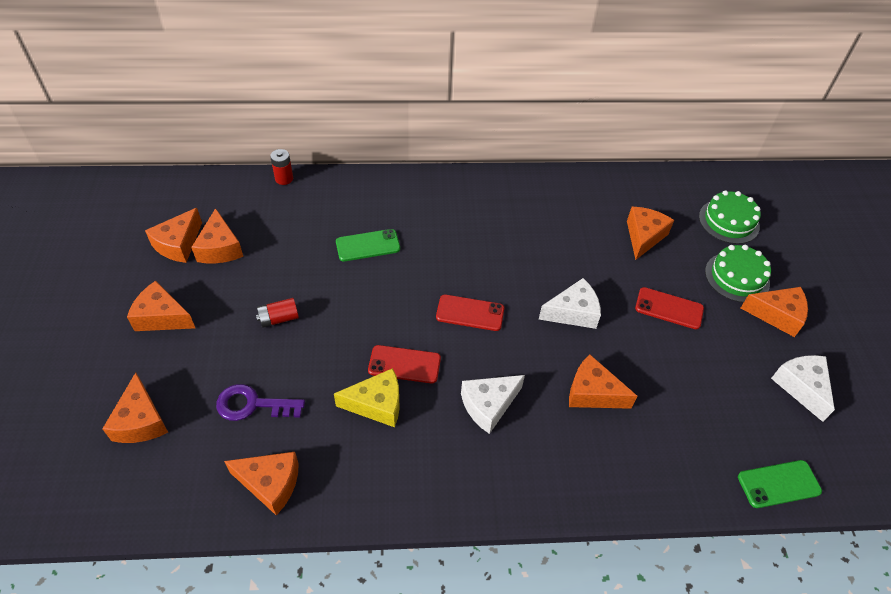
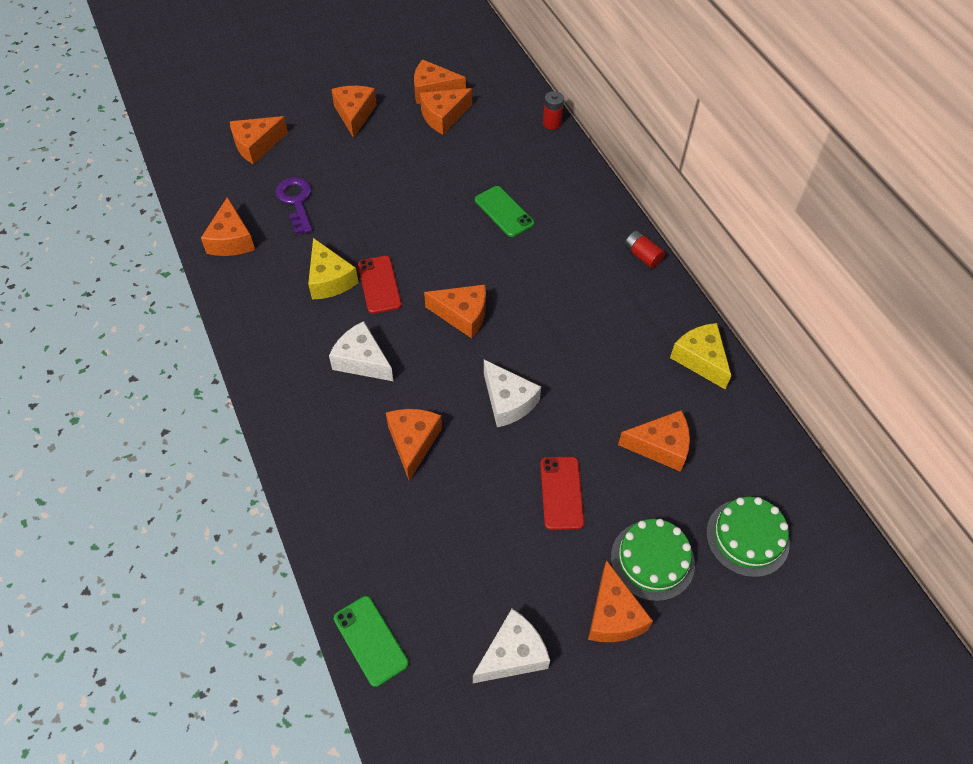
camera: 70 degrees right, 5 degrees up
red battery [256,298,299,327] -> red battery moved to [624,230,665,268]
red phone [436,294,504,331] -> orange cheese [424,284,486,338]
none -> yellow cheese [670,323,731,389]

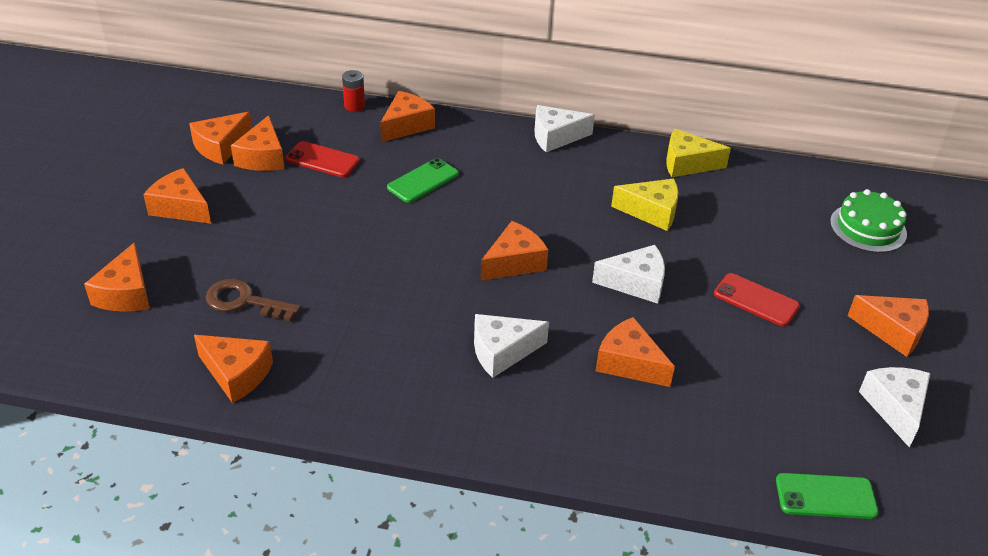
camera: 55 degrees left, 15 degrees down
purple key [276,177,313,234] -> brown key [206,279,301,322]
yellow cheese [308,238,358,300] -> yellow cheese moved to [611,179,678,231]
red phone [358,256,402,314] -> red phone moved to [285,141,360,177]
green phone [475,186,534,237] -> green phone turned 45 degrees counterclockwise [387,158,459,203]
green cake [611,519,695,601] -> none
orange cheese [618,410,690,472] -> orange cheese moved to [380,91,435,142]
red battery [624,230,665,268] -> white cheese [534,105,595,152]

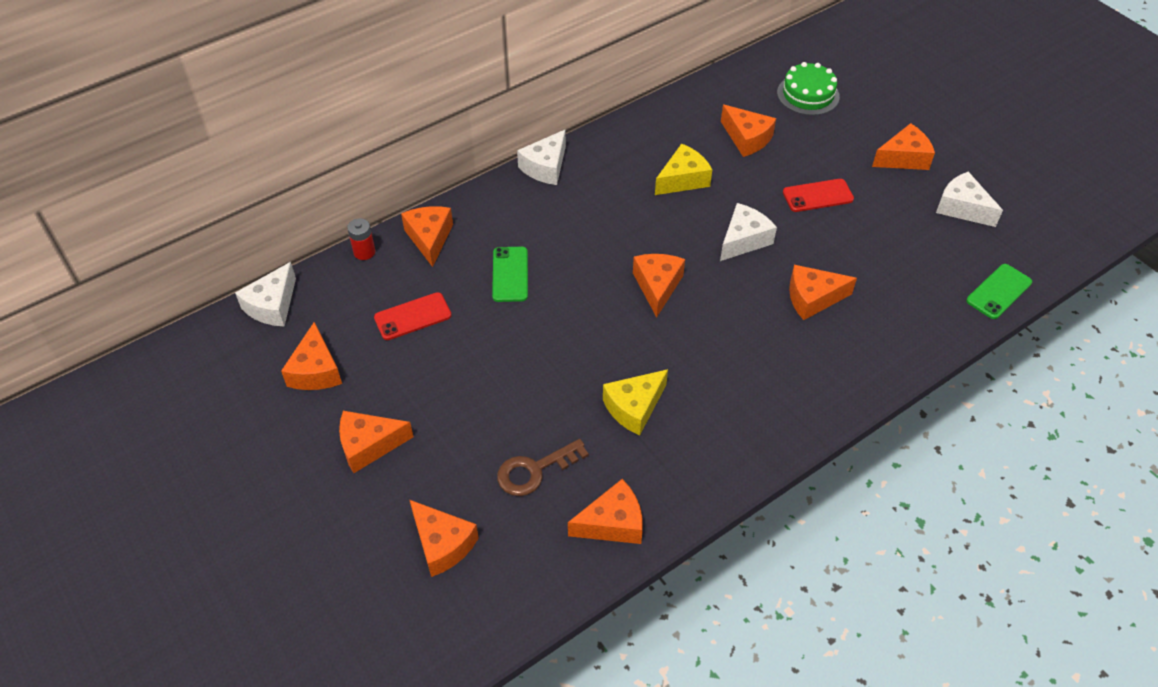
camera: 45 degrees left, 10 degrees up
orange cheese [231,115,285,171] -> orange cheese moved to [721,105,776,157]
white cheese [474,314,549,378] -> white cheese moved to [235,262,296,326]
yellow cheese [666,129,731,177] -> yellow cheese moved to [603,369,668,436]

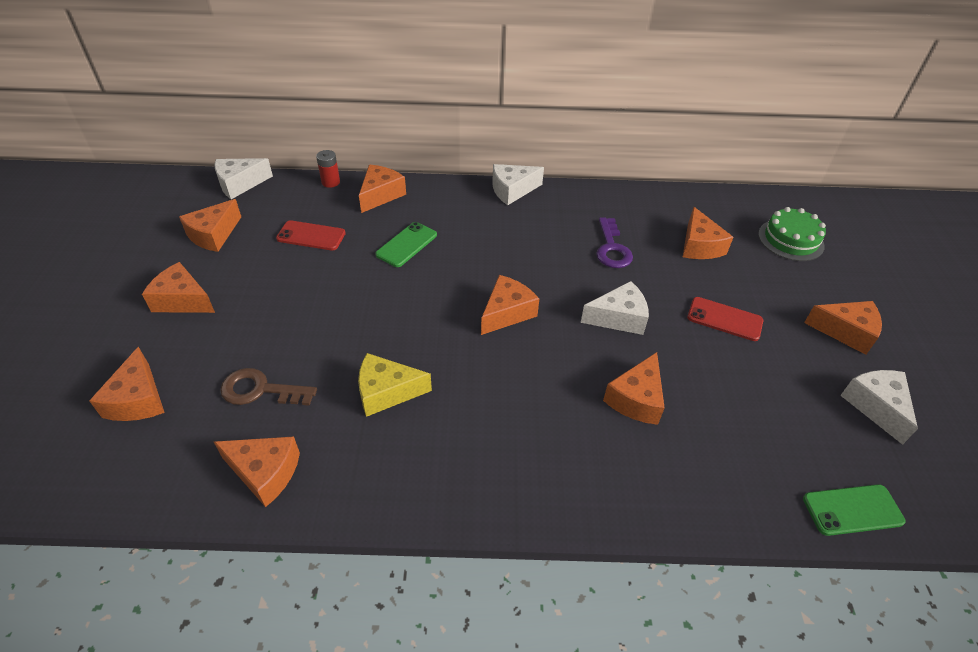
camera: 35 degrees right, 5 degrees down
yellow cheese [655,143,712,195] -> purple key [596,217,633,268]
orange cheese [789,265,857,320] -> orange cheese turned 90 degrees counterclockwise [603,352,665,425]

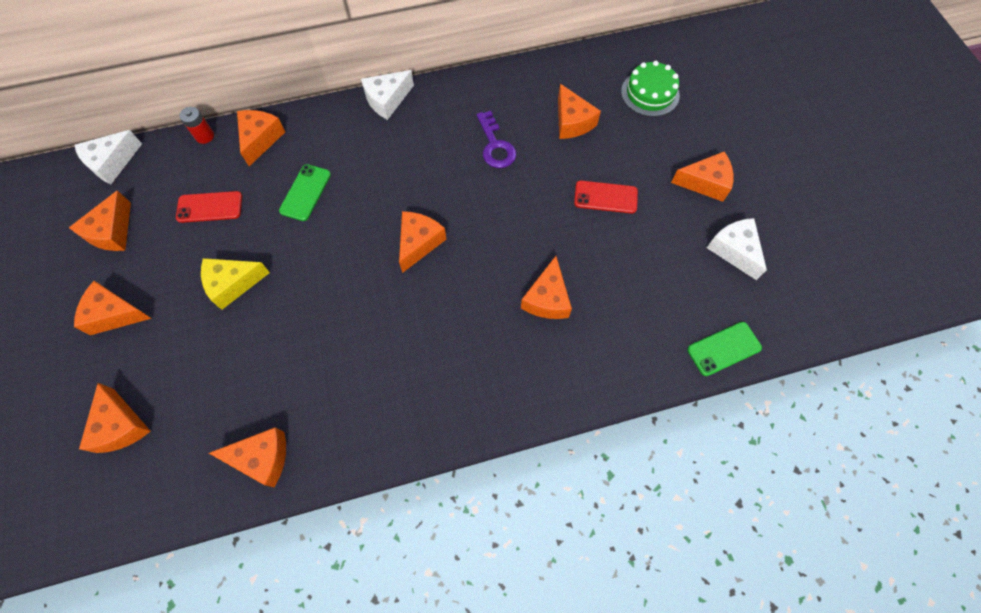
camera: 15 degrees left, 20 degrees up
brown key [220,368,317,406] -> none
yellow cheese [358,353,432,417] -> yellow cheese moved to [201,258,270,310]
white cheese [581,281,649,335] -> none

